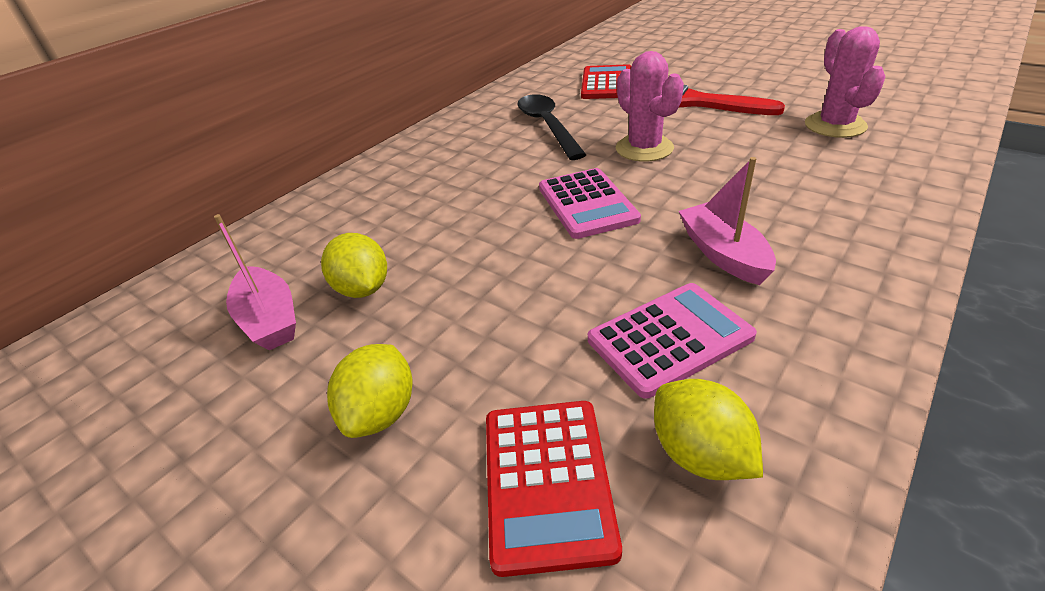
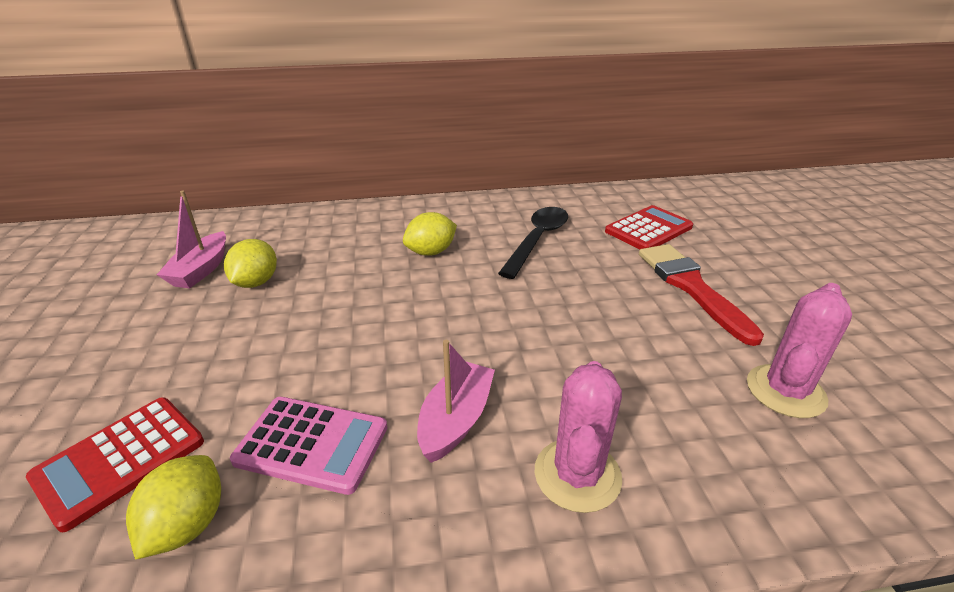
camera: 40 degrees right, 5 degrees down
yellow lemon [327,344,412,438] -> yellow lemon moved to [403,212,457,256]
pink calculator [539,168,641,239] -> none
pink cactus [616,51,684,162] -> pink cactus moved to [534,361,622,513]

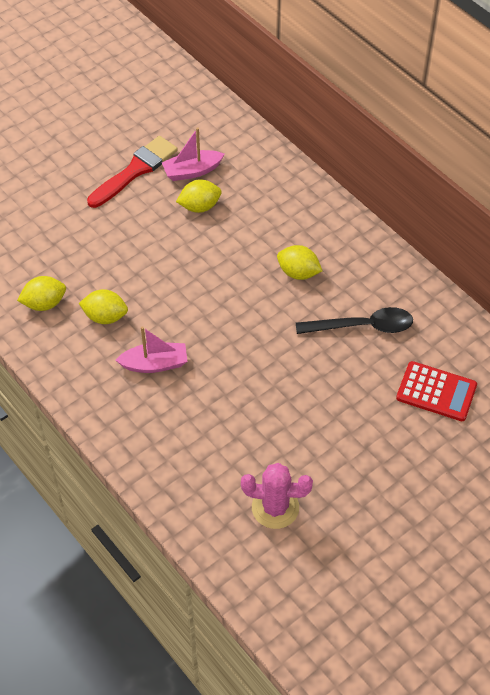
camera: 60 degrees right, 20 degrees up
red calculator [26,397,204,532] -> none
pink calculator [230,397,387,495] -> yellow lemon [79,289,128,324]
pink cactus [534,361,622,513] -> none
red brush [639,244,764,346] -> red brush moved to [87,136,178,208]

